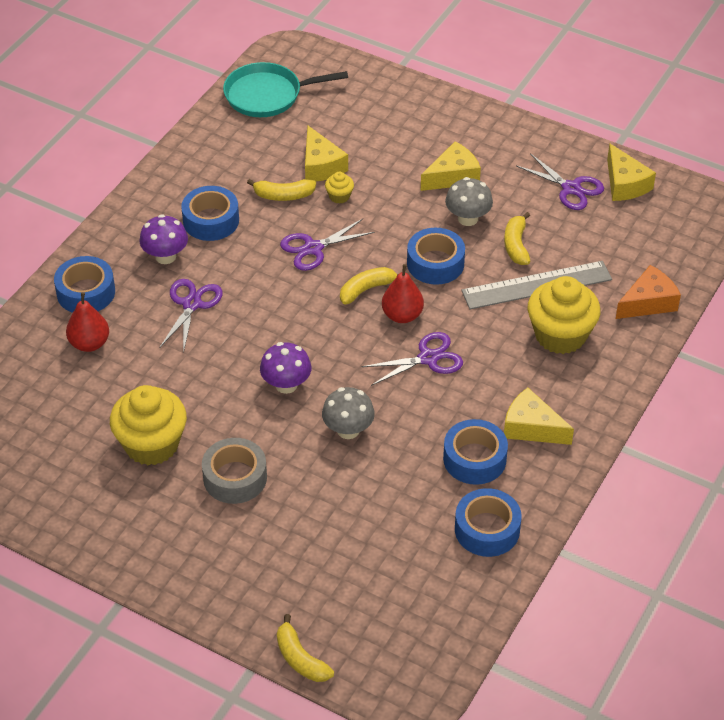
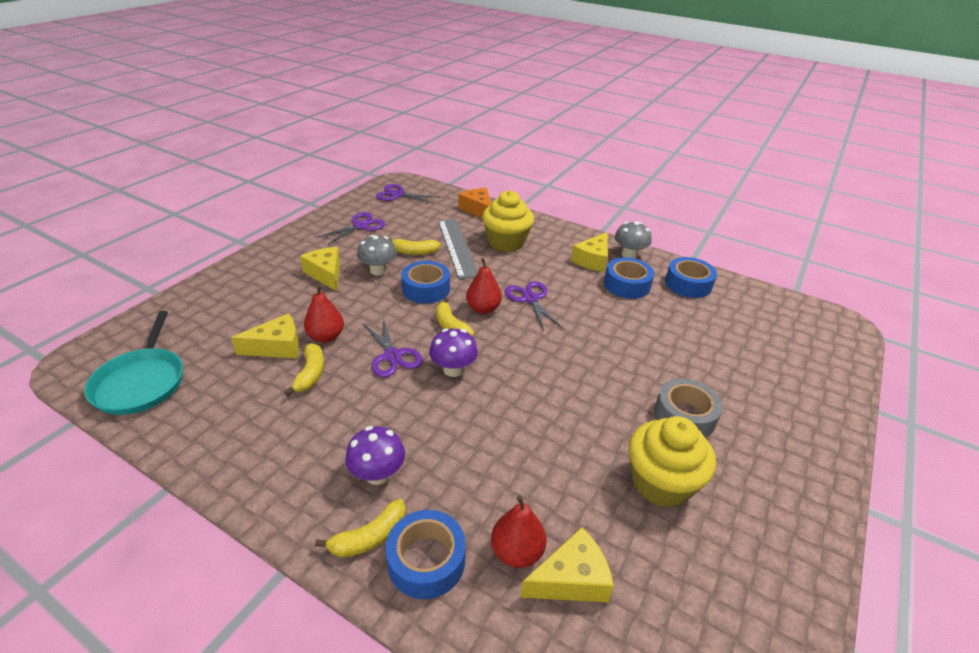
camera: 90 degrees left, 10 degrees down
purple scissors [160,279,223,353] -> purple scissors moved to [376,184,440,204]
blue tape [181,186,239,241] -> none
purple mushroom [260,342,311,394] -> purple mushroom moved to [429,329,478,377]
yellow banana [277,614,334,682] -> yellow banana moved to [315,499,406,558]
grey mushroom [322,387,375,439] -> grey mushroom moved to [614,221,652,259]
yellow cupcake [325,172,354,204] -> red pear [304,285,344,343]
yellow cheese [607,144,656,201] -> yellow cheese moved to [520,527,614,602]

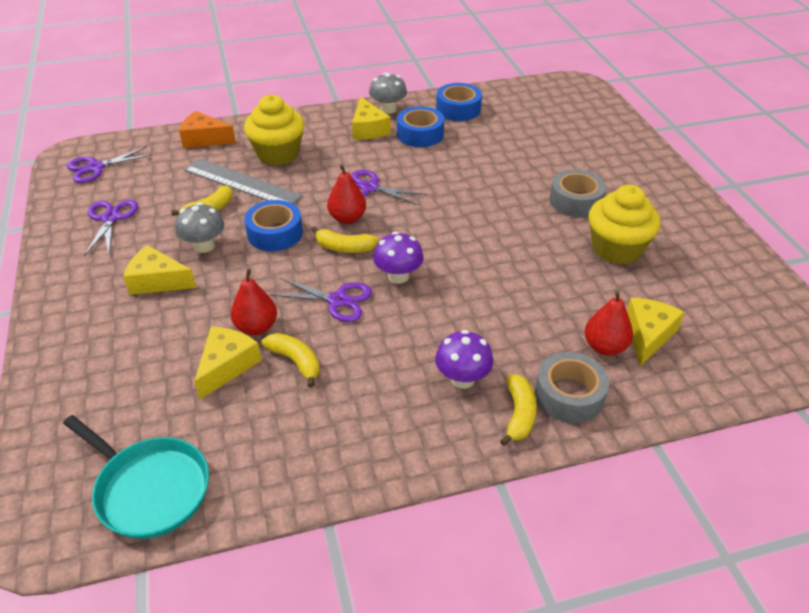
camera: 45 degrees left, 5 degrees up
blue tape [385,510,466,599] -> grey tape [535,352,609,423]

